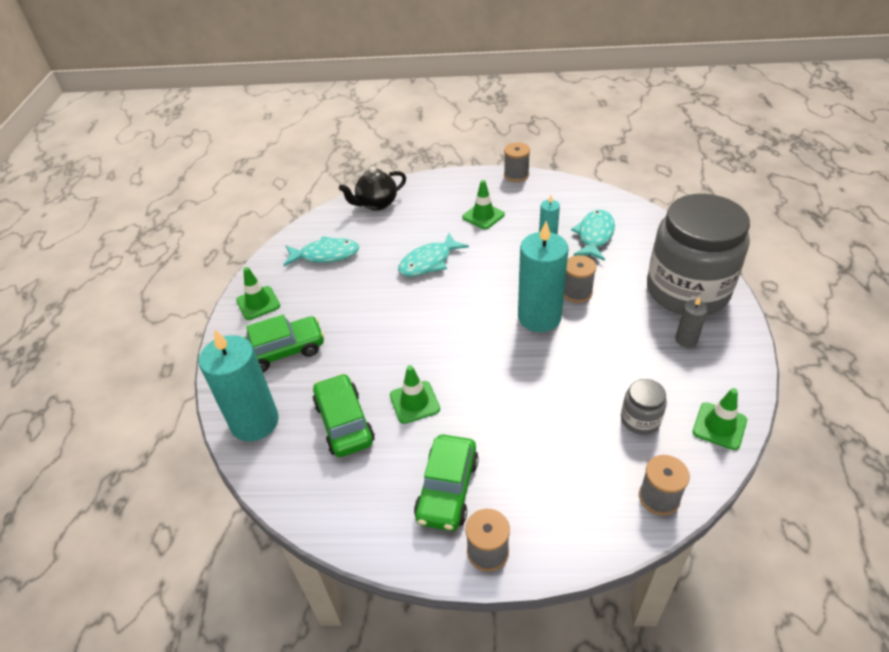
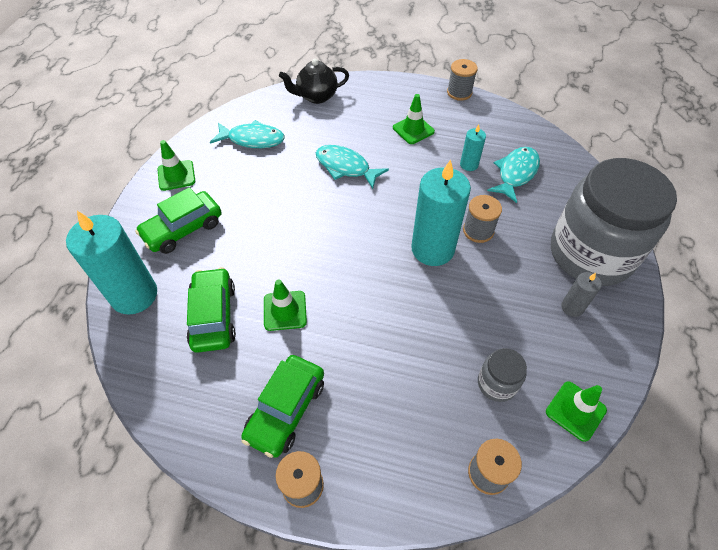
camera: 10 degrees right, 10 degrees up
green car [244,315,325,372] -> green car turned 150 degrees clockwise [135,187,222,254]
turquoise fish [398,233,469,277] -> turquoise fish turned 60 degrees clockwise [316,145,389,189]

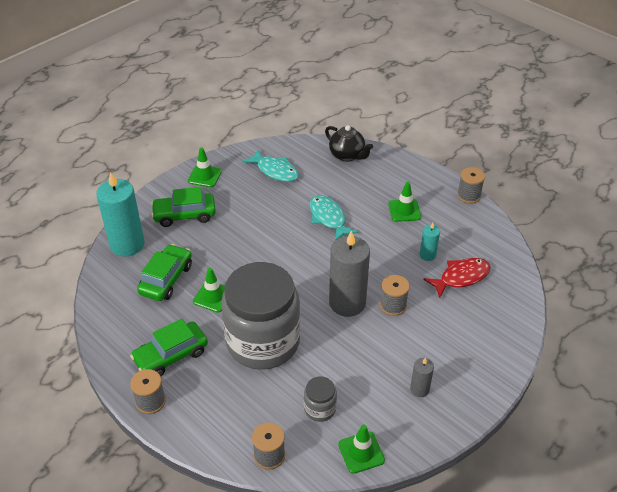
camera: 30 degrees right, 10 degrees down
black teapot [279,59,349,104] -> black teapot turned 150 degrees counterclockwise [325,125,373,162]
turquoise candle [411,159,471,266] -> grey candle [329,230,370,317]
turquoise fish [487,147,540,203] -> red fish [423,258,490,298]
grey jar [551,158,677,286] -> grey jar moved to [221,262,300,370]

